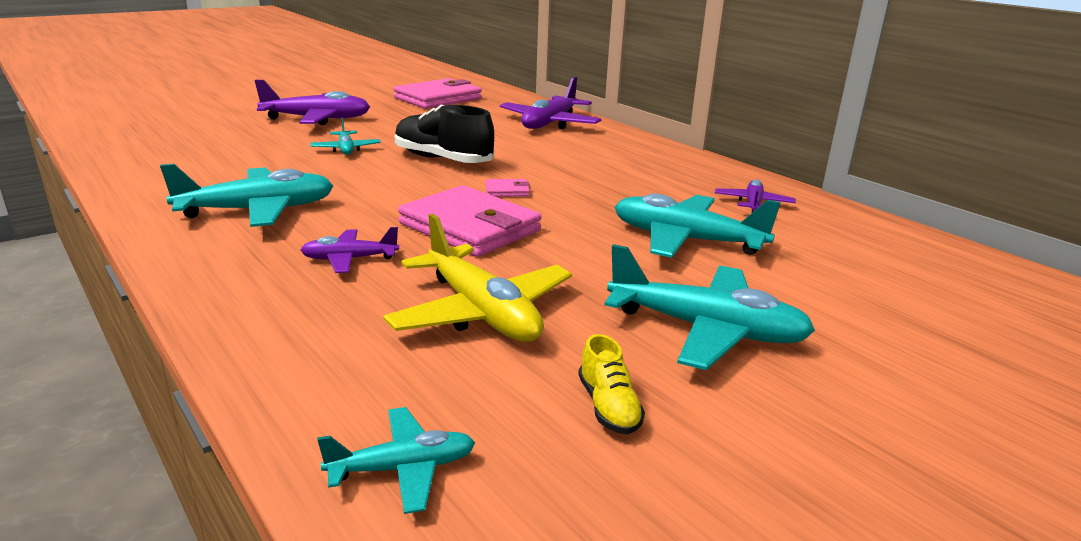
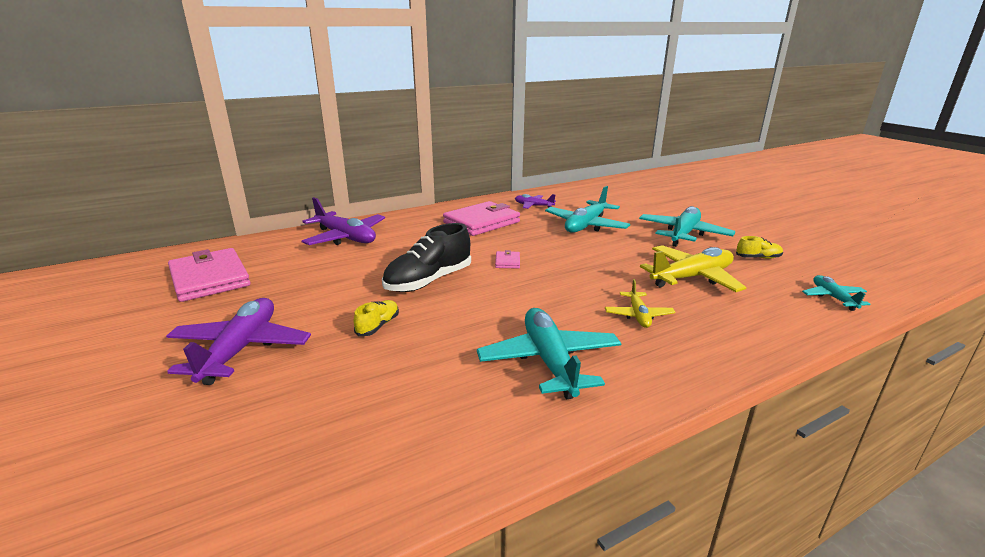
camera: 80 degrees left, 0 degrees up
purple plane [300,227,399,273] -> yellow plane [605,279,675,328]
turquoise plane [310,117,381,155] -> yellow shoe [354,300,399,336]
pink wallet [398,185,542,257] -> pink wallet moved to [443,201,520,236]

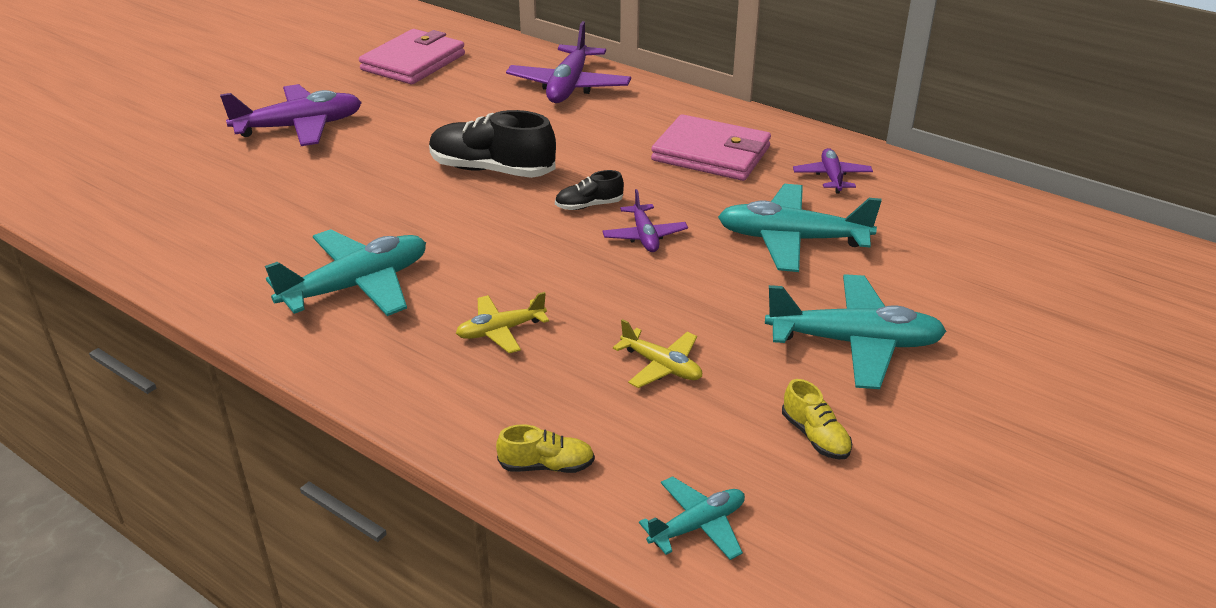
camera: 65 degrees right, 10 degrees up
yellow shoe [354,300,399,336] -> yellow shoe moved to [496,424,595,473]
pink wallet [495,250,520,269] -> black shoe [555,170,624,210]
yellow plane [640,245,746,292] -> yellow plane [613,319,702,388], size x0.54
none -> purple plane [602,189,688,252]

